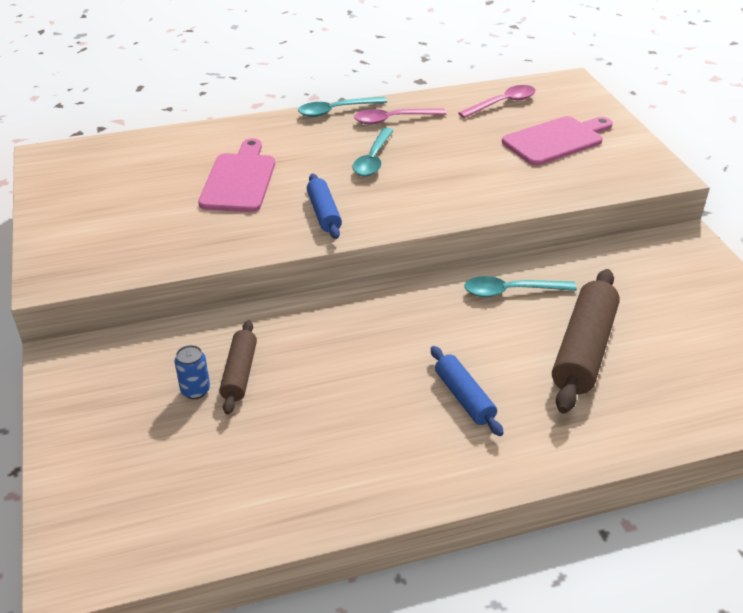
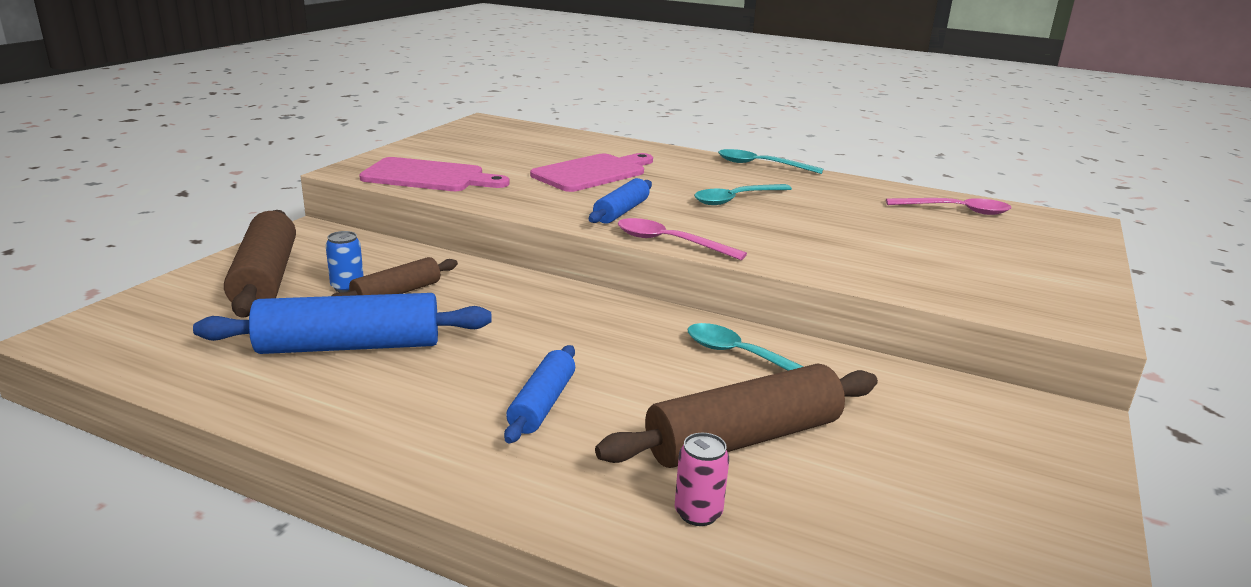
camera: 40 degrees right, 15 degrees down
pink spoon [354,108,446,125] -> pink spoon moved to [618,218,747,260]
pink cutting board [502,116,613,166] -> pink cutting board moved to [359,157,509,191]
none -> blue rolling pin [193,293,492,354]
none -> brown rolling pin [224,210,296,318]
none -> pink can [675,433,729,526]

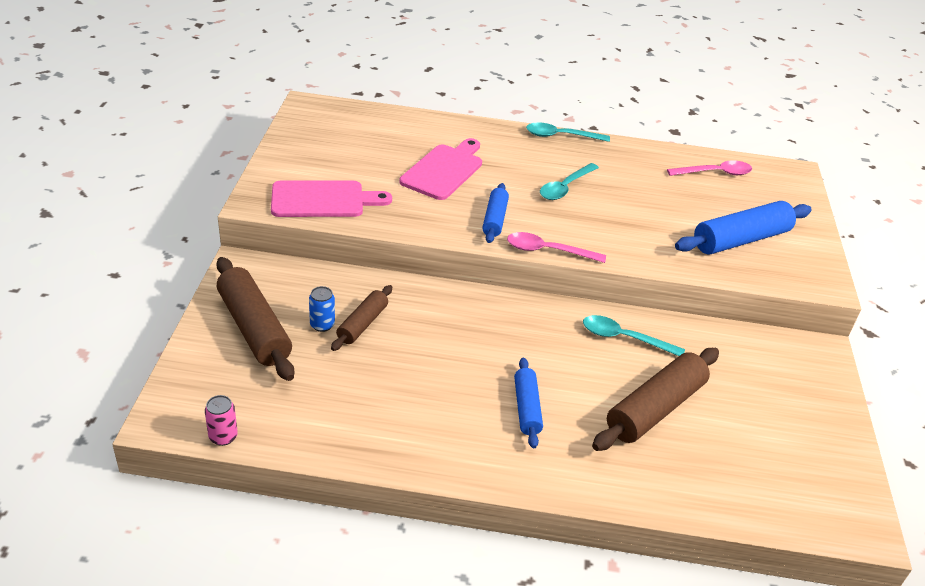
camera: 20 degrees left, 15 degrees up
blue rolling pin [193,293,492,354] -> blue rolling pin moved to [675,201,812,254]
pink can [675,433,729,526] -> pink can moved to [205,395,238,446]

